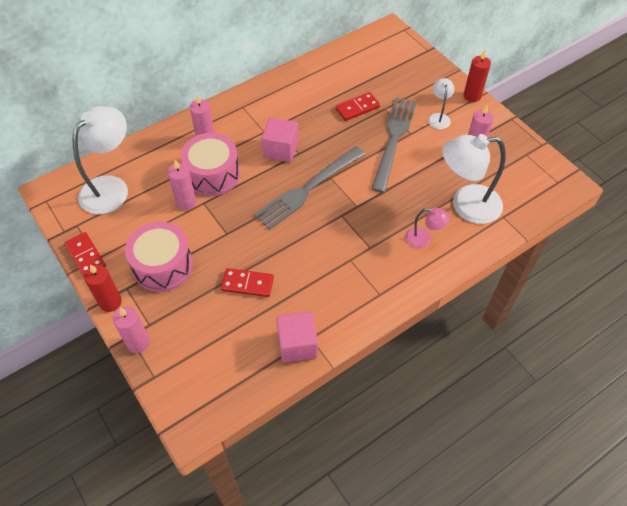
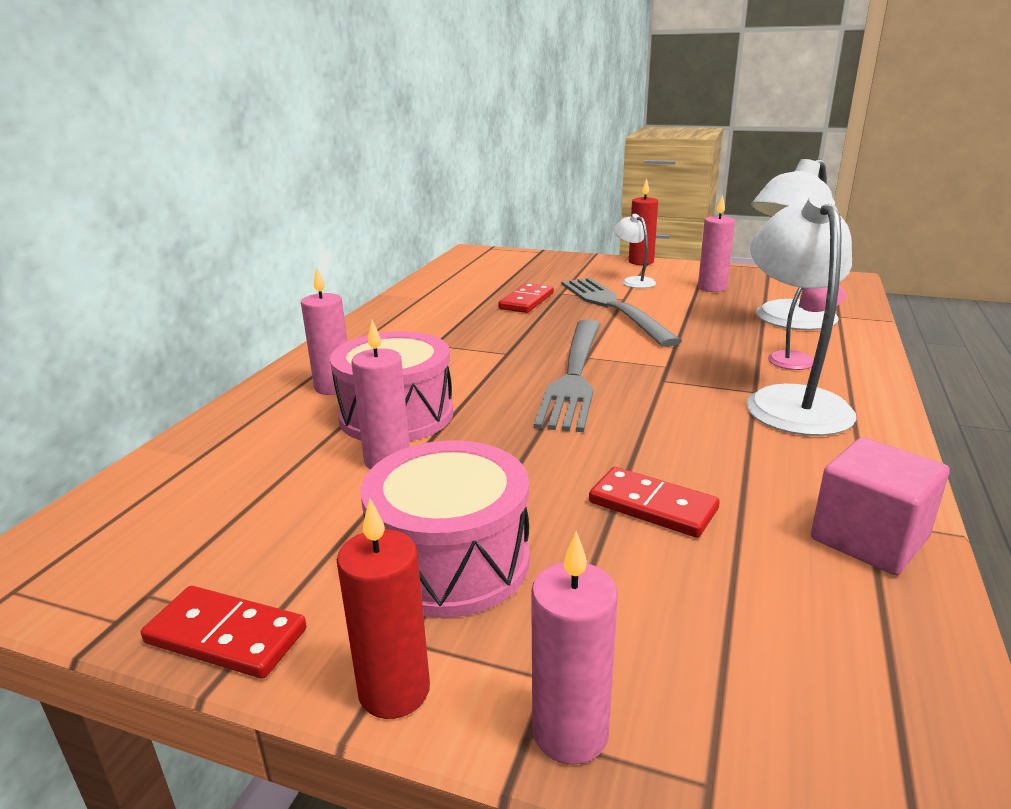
camera: 35 degrees left, 30 degrees down
white lamp [73,106,128,214] -> white lamp moved to [746,193,856,436]
red domino [221,268,274,297] -> red domino turned 60 degrees clockwise [589,467,720,538]
pink cube [261,117,298,162] -> none

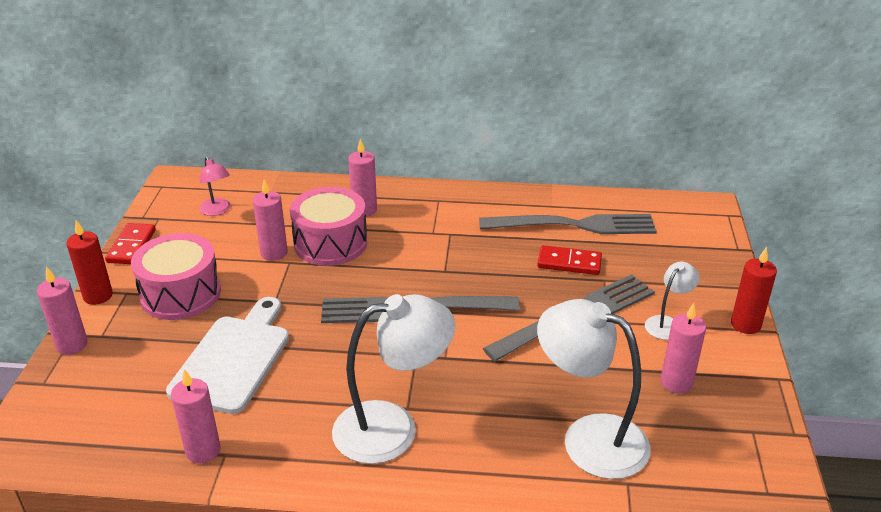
camera: 75 degrees right, 10 degrees up
red domino [589,467,720,538] -> white cutting board [166,297,289,414]
pink lamp [768,285,846,370] -> pink lamp moved to [199,156,231,216]
pink cube [811,437,950,575] -> pink candle [171,369,221,463]
none -> grey fork [479,214,657,234]

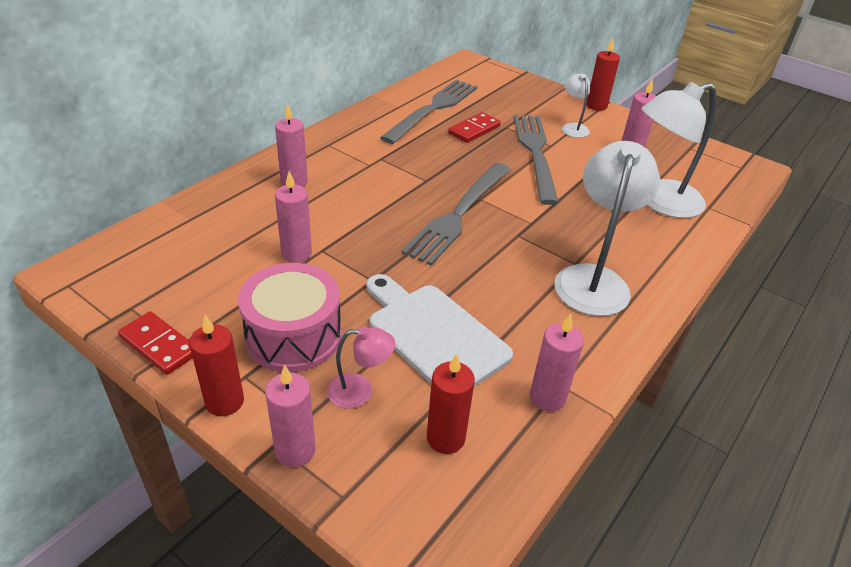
camera: 60 degrees left, 5 degrees up
pink lamp [199,156,231,216] -> pink lamp moved to [327,327,395,409]
pink drum [290,187,367,266] -> none
none -> red candle [427,353,475,454]

